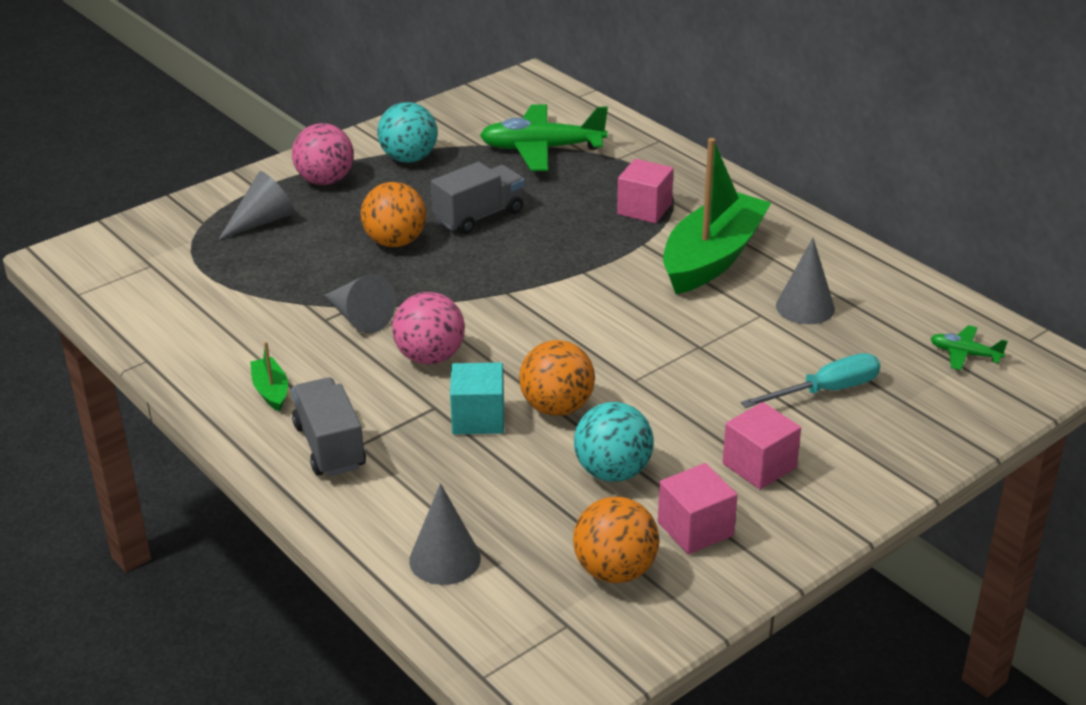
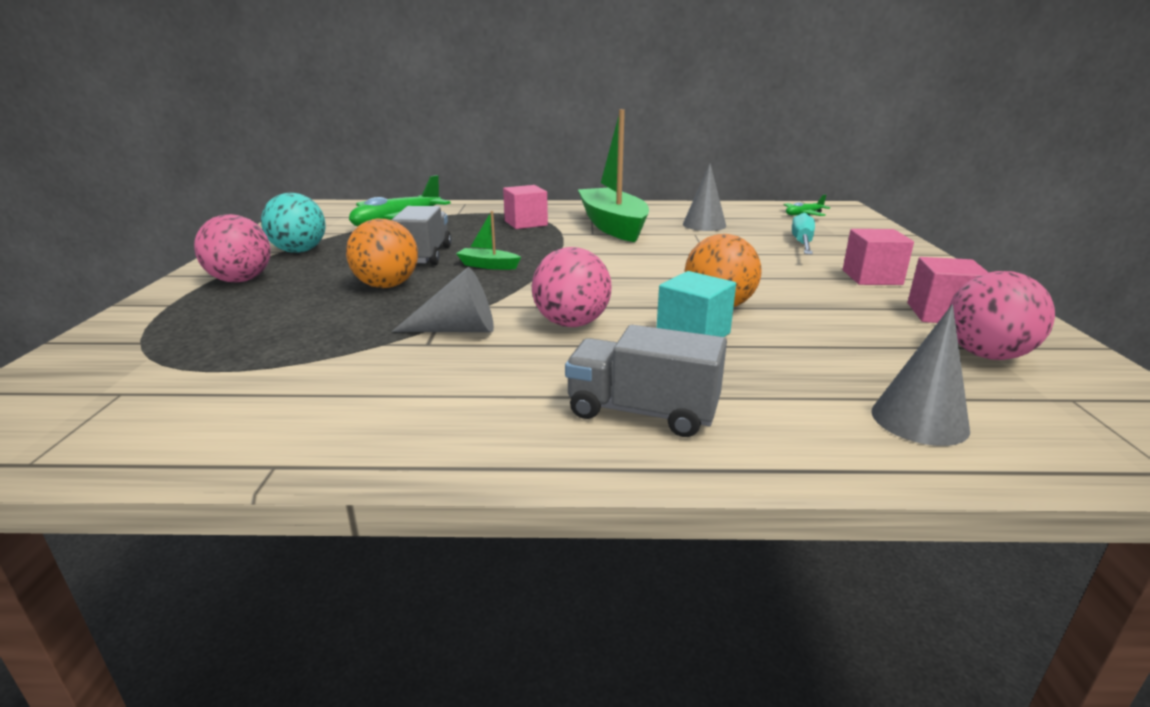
camera: 50 degrees left, 10 degrees down
grey cone [218,171,295,240] -> none
green boat [250,342,288,412] -> green boat moved to [456,211,521,270]
orange ball [573,496,659,583] -> pink ball [949,271,1055,360]
turquoise ball [574,402,654,482] -> none

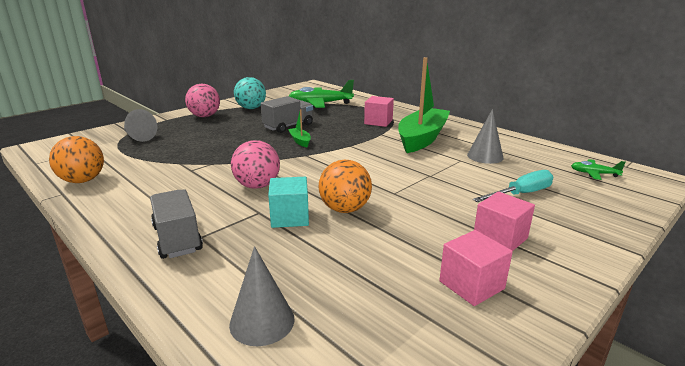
camera: 45 degrees right, 0 degrees up
orange ball [346,219,418,288] -> orange ball moved to [49,136,104,183]
grey cone [392,267,494,332] -> grey cone moved to [124,109,158,142]
pink ball [949,271,1055,360] -> none

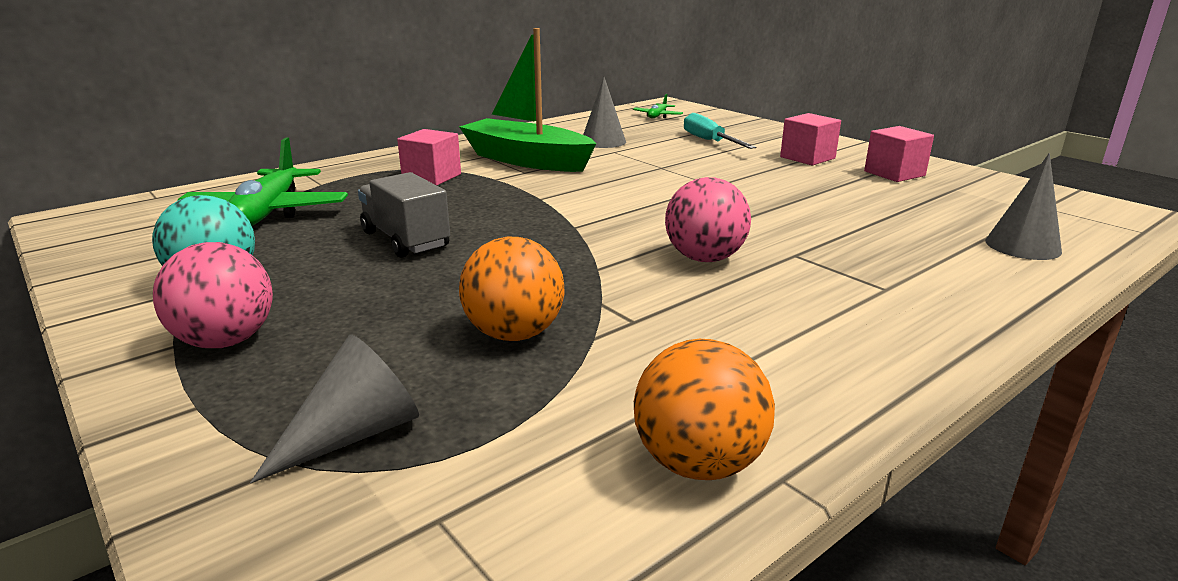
camera: 85 degrees left, 0 degrees up
grey truck [150,189,203,259] -> none
turquoise cube [268,177,309,228] -> none
green boat [288,109,311,147] -> none
orange ball [318,160,372,213] -> orange ball moved to [459,237,564,341]

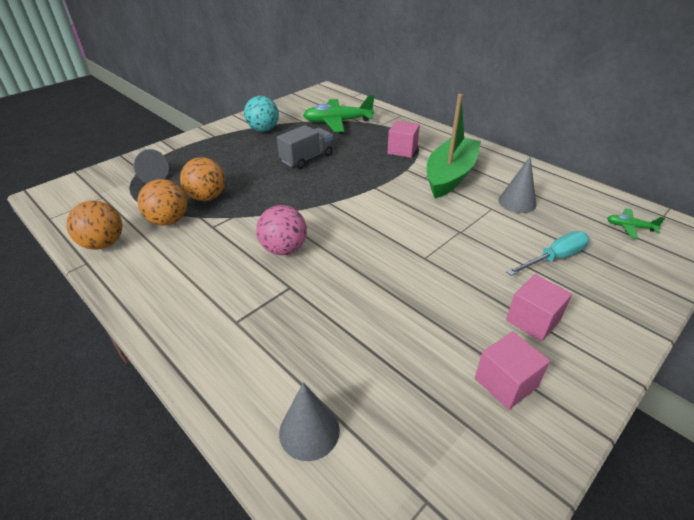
camera: 85 degrees right, 15 degrees up
pink ball [153,242,273,348] -> none
none -> orange ball [137,179,187,226]

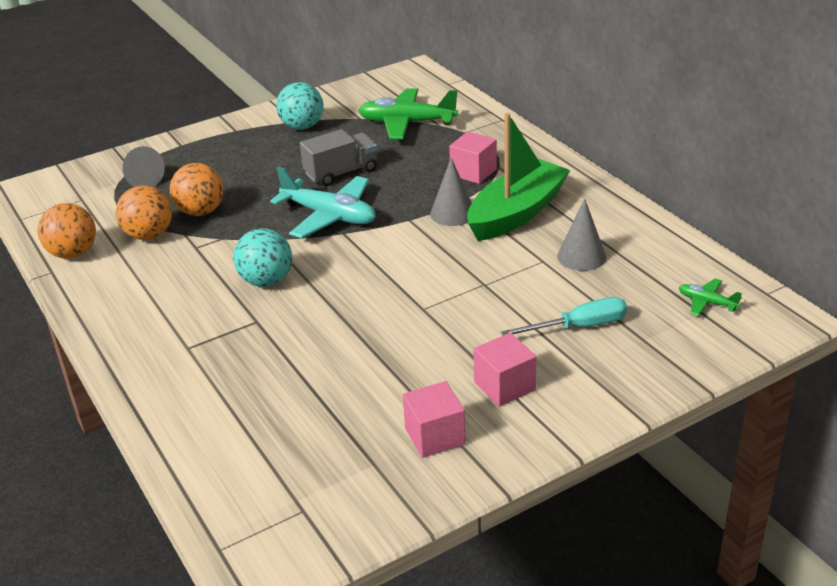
camera: 15 degrees right, 5 degrees down
pink ball [256,205,307,255] -> turquoise ball [233,228,292,287]
grey cone [279,382,340,461] -> grey cone moved to [430,158,472,226]
none -> turquoise plane [270,167,376,238]

